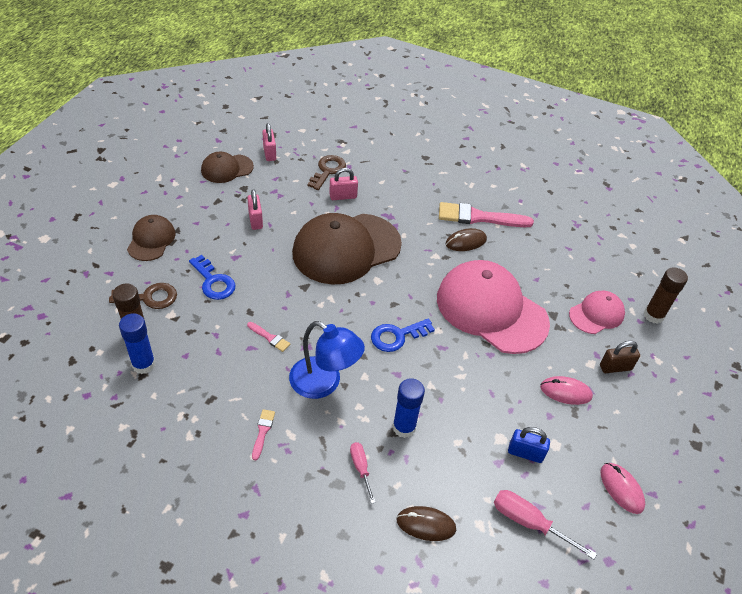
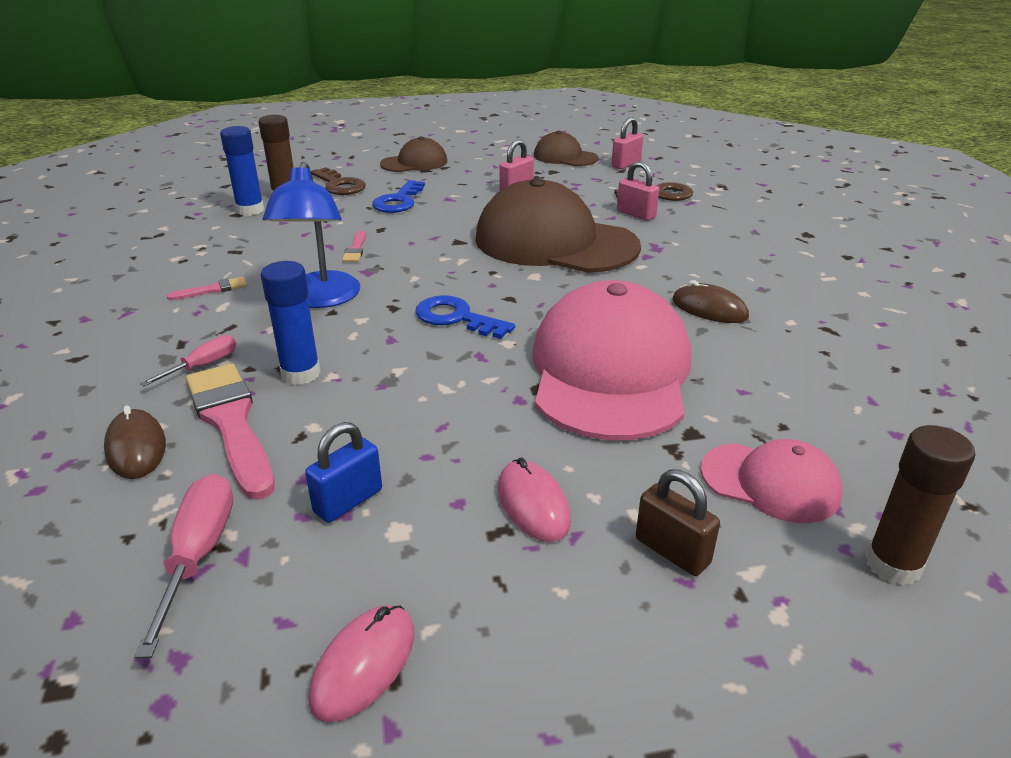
camera: 60 degrees right, 15 degrees down
pink brush [439,202,534,227] -> pink brush moved to [186,364,275,500]
blue padlock [508,427,550,463] -> blue padlock turned 60 degrees clockwise [305,422,382,523]

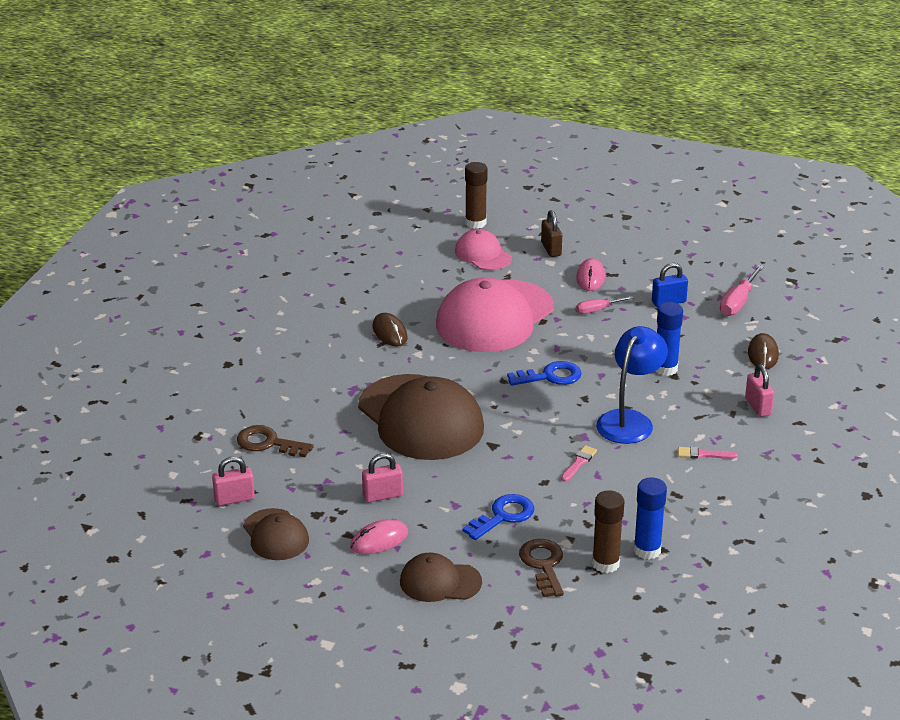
camera: 150 degrees left, 0 degrees up
pink screwdriver [140,335,236,386] -> pink screwdriver moved to [576,296,633,314]
pink brush [186,364,275,500] -> none
pink mouse [309,605,414,722] -> pink mouse moved to [350,519,408,554]
blue key [415,295,515,339] -> blue key turned 75 degrees counterclockwise [507,361,582,386]
pink padlock [617,161,659,221] -> pink padlock moved to [745,364,774,417]

